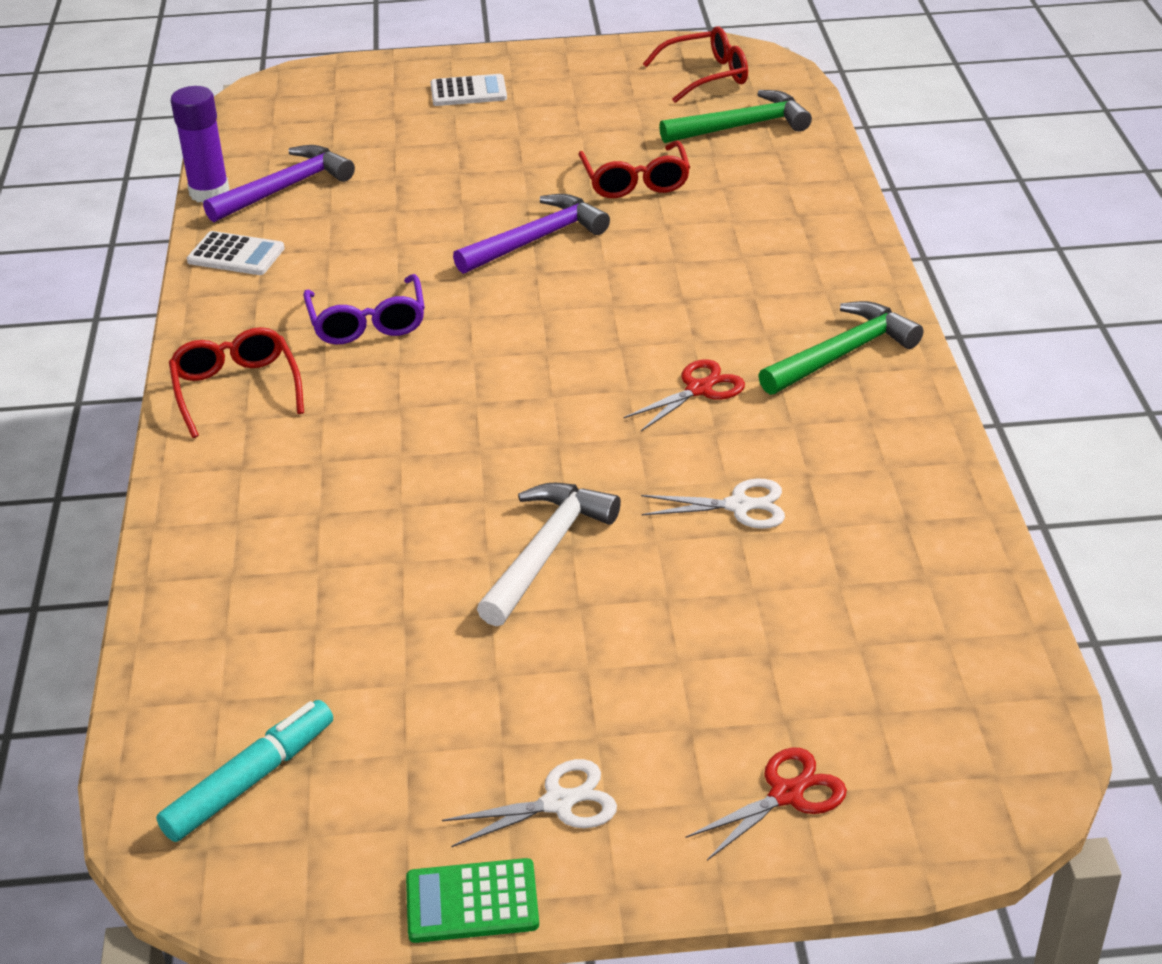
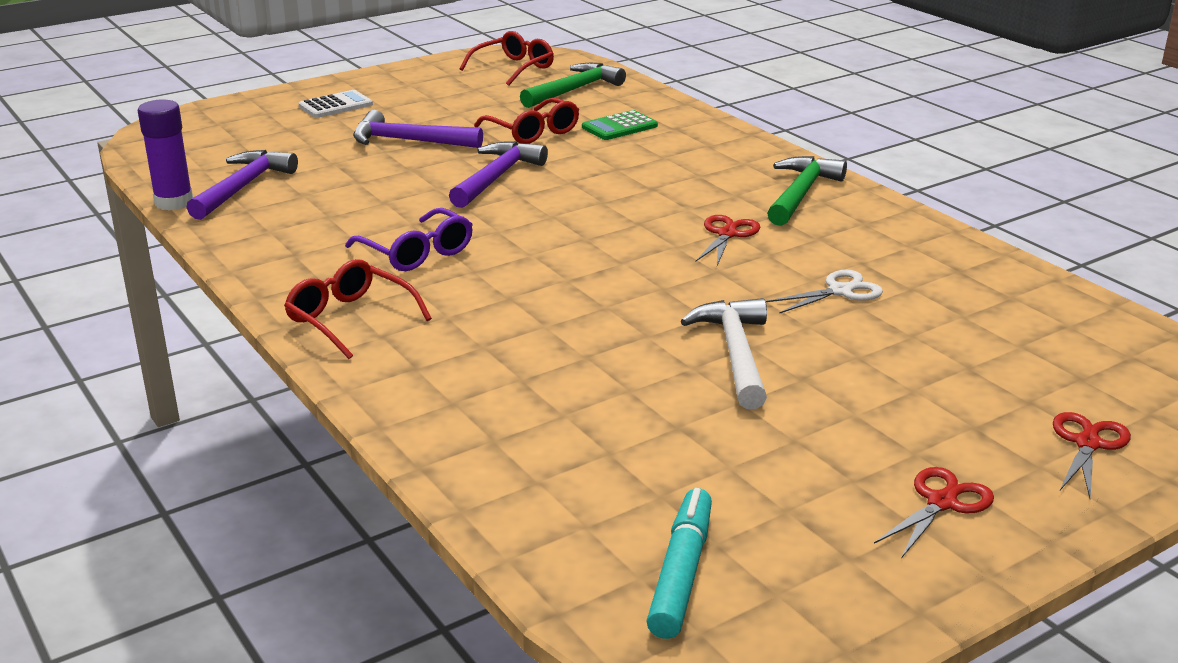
camera: 30 degrees left, 10 degrees down
white calculator [187,231,285,275] -> none
green calculator [406,858,539,943] -> green calculator moved to [582,110,658,140]
white scissors [442,759,617,847] -> red scissors [874,467,994,559]
none -> purple hammer [353,110,483,148]

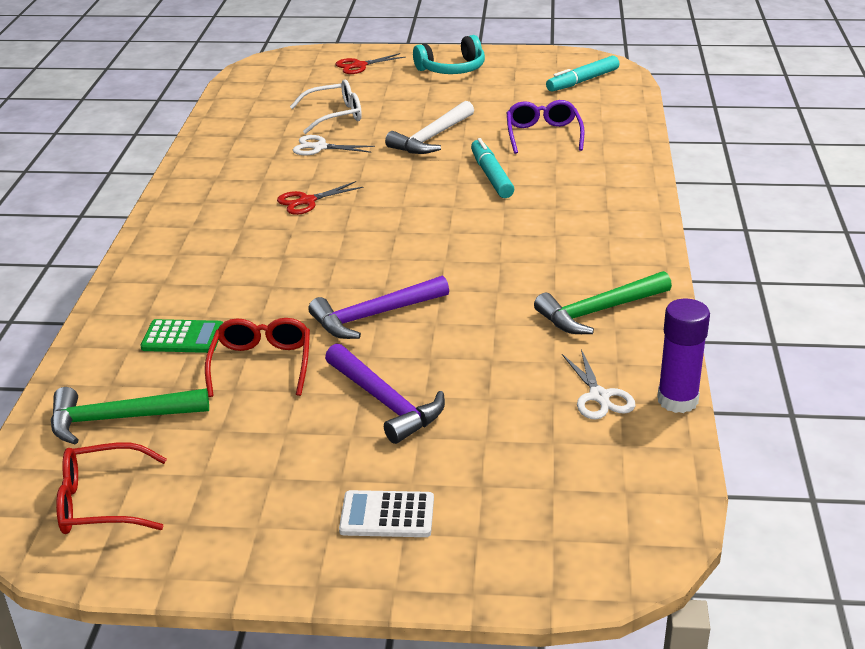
camera: 140 degrees left, 5 degrees up
purple hammer [186,150,298,220] -> white scissors [562,349,635,419]
red glasses [284,259,432,359] -> none
purple glasses [345,208,473,271] -> purple glasses moved to [507,100,585,154]
green hammer [767,156,847,226] -> green hammer moved to [534,271,672,334]
red scissors [874,467,994,559] -> turquoise headphones [413,35,485,74]
none -> white glasses [290,80,362,134]
none -> turquoise marker [471,138,514,198]

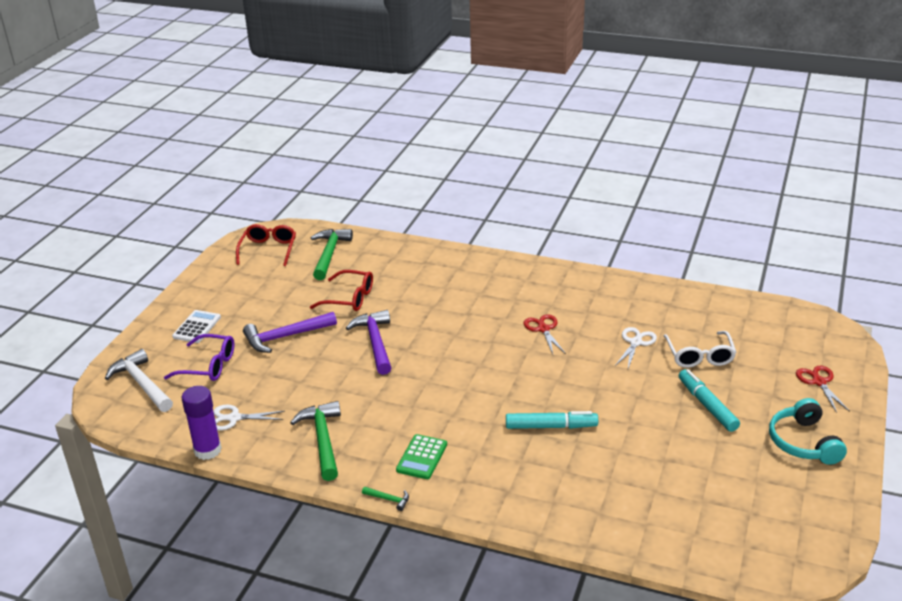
camera: 105 degrees right, 0 degrees up
green calculator [140,319,223,353] -> green calculator moved to [396,434,447,479]
white hammer [385,101,474,154] -> white hammer moved to [105,349,173,412]
purple glasses [507,100,585,154] -> purple glasses moved to [164,334,235,381]
turquoise marker [546,56,619,92] -> turquoise marker moved to [679,369,740,432]
none -> green hammer [362,487,409,511]

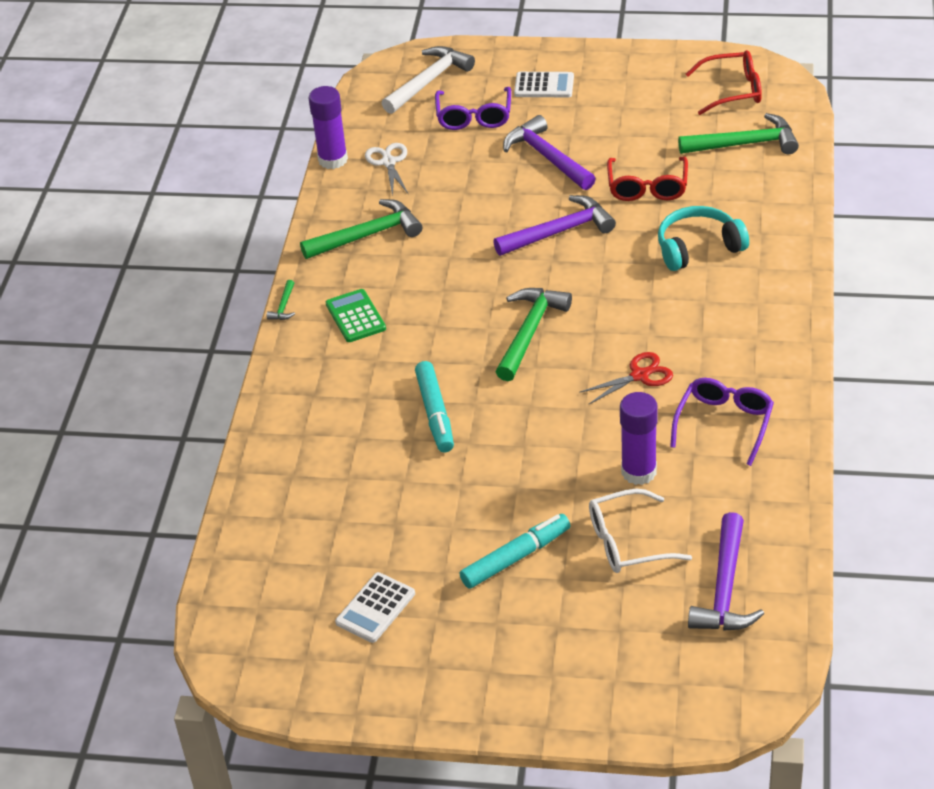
camera: 80 degrees right, 10 degrees up
green calculator [396,434,447,479] -> green calculator turned 60 degrees clockwise [326,289,386,342]
white scissors [615,327,657,368] -> purple glue stick [620,392,658,485]
turquoise headphones [769,398,847,465] -> turquoise headphones moved to [658,206,749,271]
red scissors [796,366,850,413] -> none
none -> white calculator [335,572,415,643]
none -> green hammer [496,288,572,381]
none -> purple glasses [670,378,774,466]
none -> purple hammer [688,512,764,631]

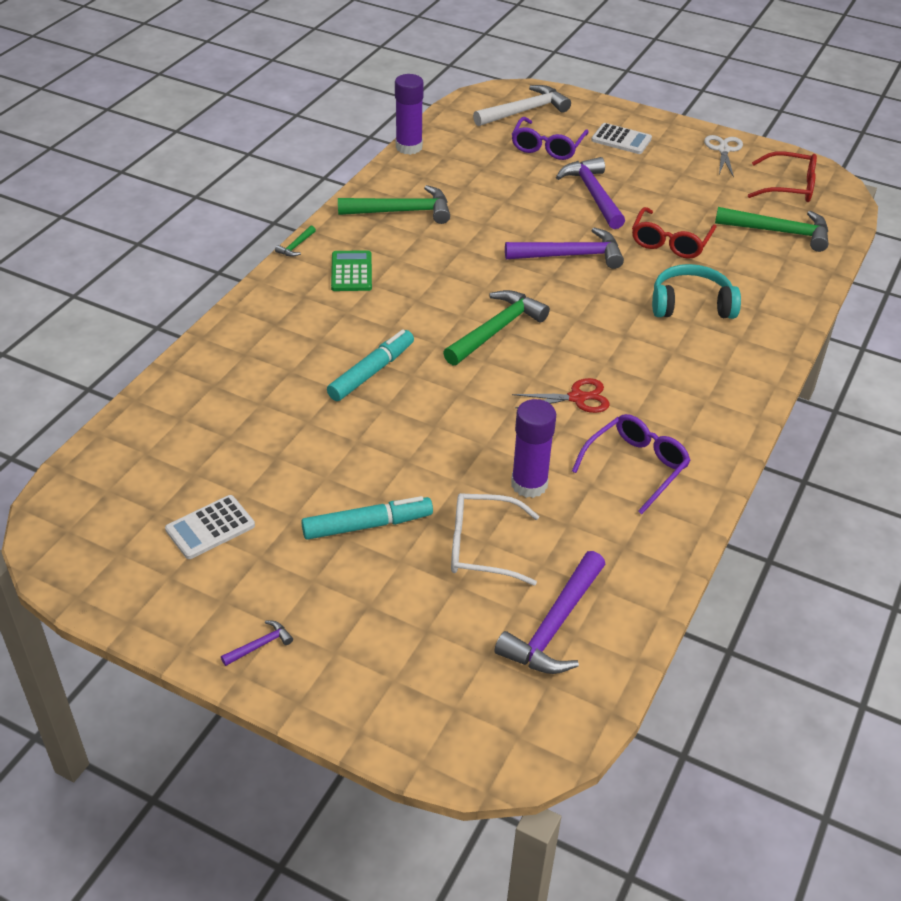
camera: 15 degrees right, 0 degrees up
white scissors [365,143,408,196] -> white scissors moved to [704,135,743,177]
turquoise marker [415,361,454,452] -> turquoise marker turned 150 degrees counterclockwise [327,329,414,401]
none -> purple hammer [221,621,293,666]

